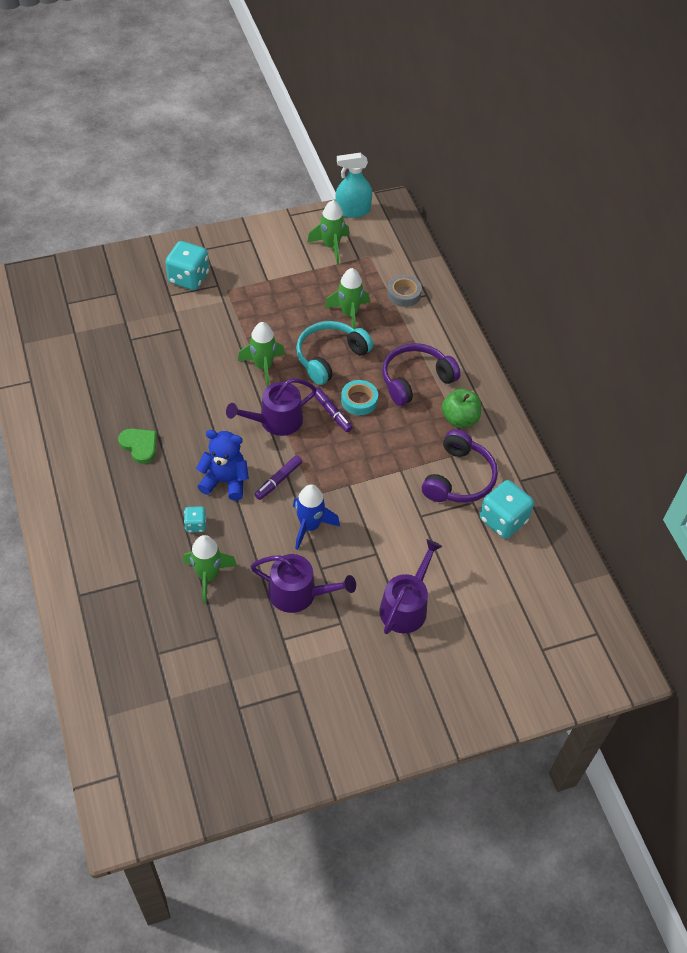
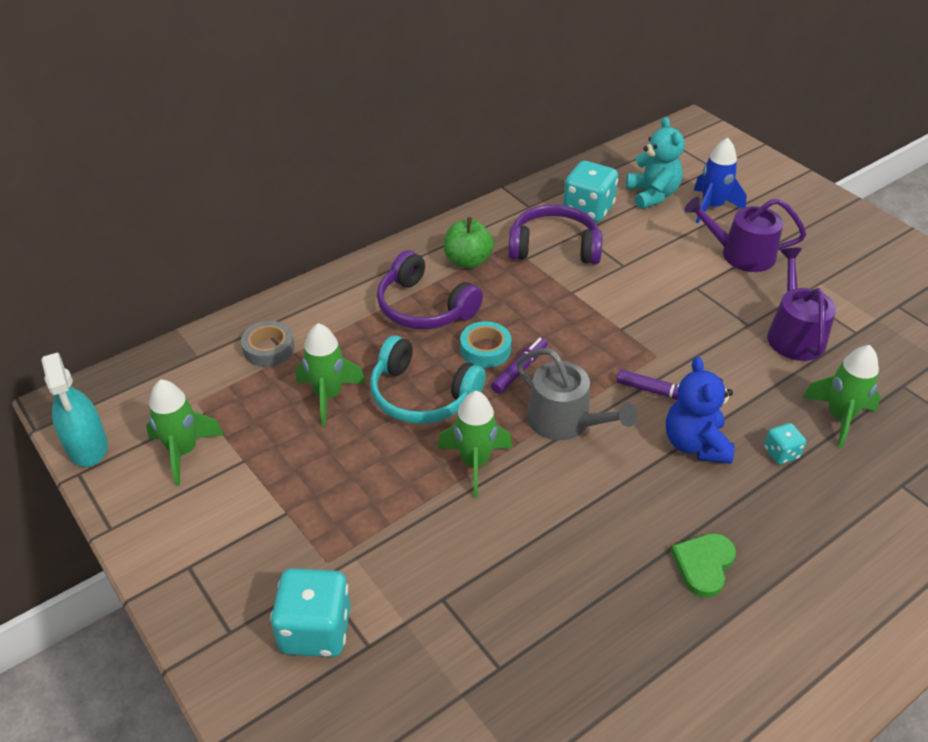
camera: 105 degrees left, 10 degrees down
purple watering can [226,378,317,436] -> grey watering can [516,348,637,440]
blue rocket [293,484,340,550] -> blue rocket moved to [693,138,747,223]
none -> turquoise teddy bear [626,117,685,209]

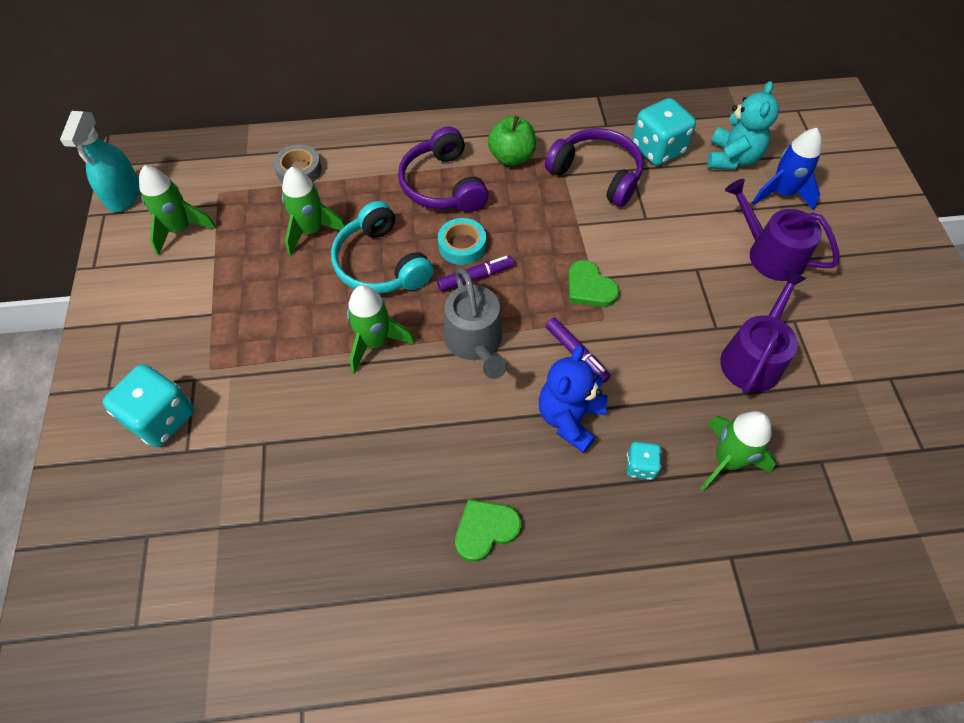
camera: 30 degrees right, 15 degrees up
none -> green heart [568,260,619,307]

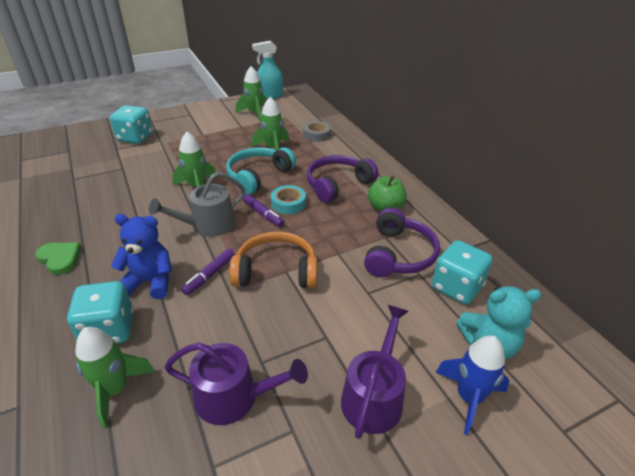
camera: 70 degrees right, 20 degrees down
green heart [568,260,619,307] -> orange headphones [229,231,318,288]
turquoise dice [626,442,661,480] -> turquoise dice [67,281,134,344], size x1.95

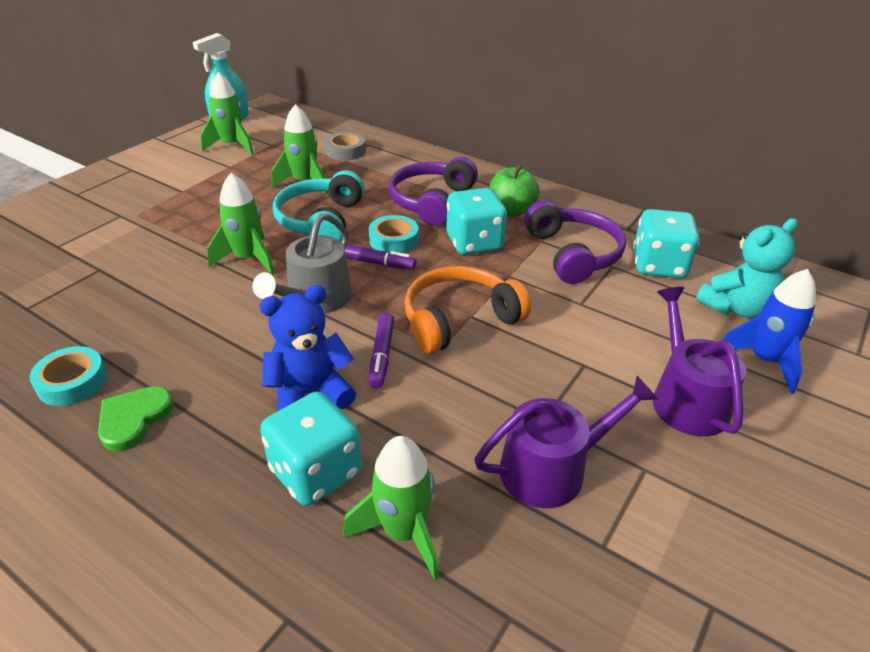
camera: 30 degrees left, 0 degrees up
green heart [35,243,82,275] -> green heart turned 75 degrees counterclockwise [98,386,174,452]
turquoise dice [110,105,153,144] -> turquoise dice moved to [446,188,507,255]
none -> turquoise tape [30,346,107,406]

